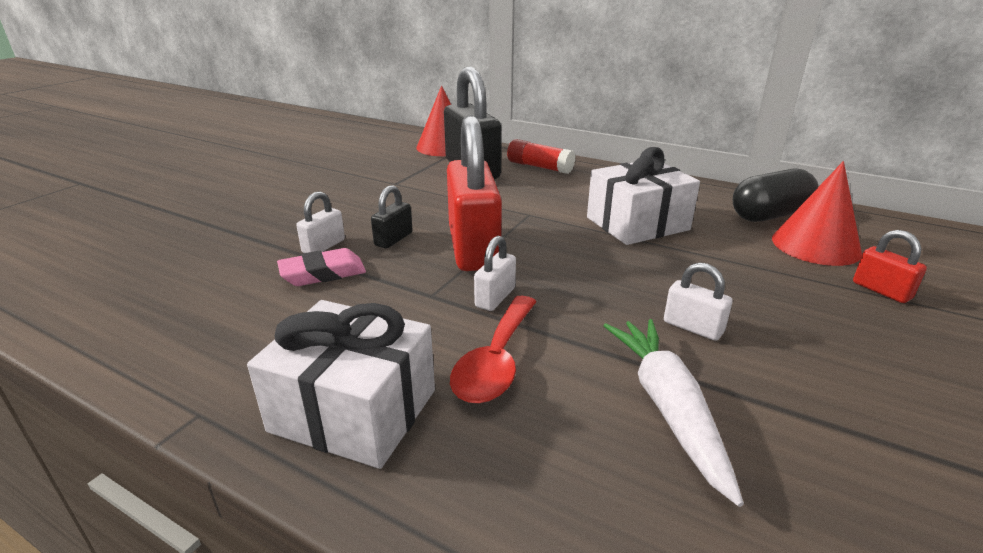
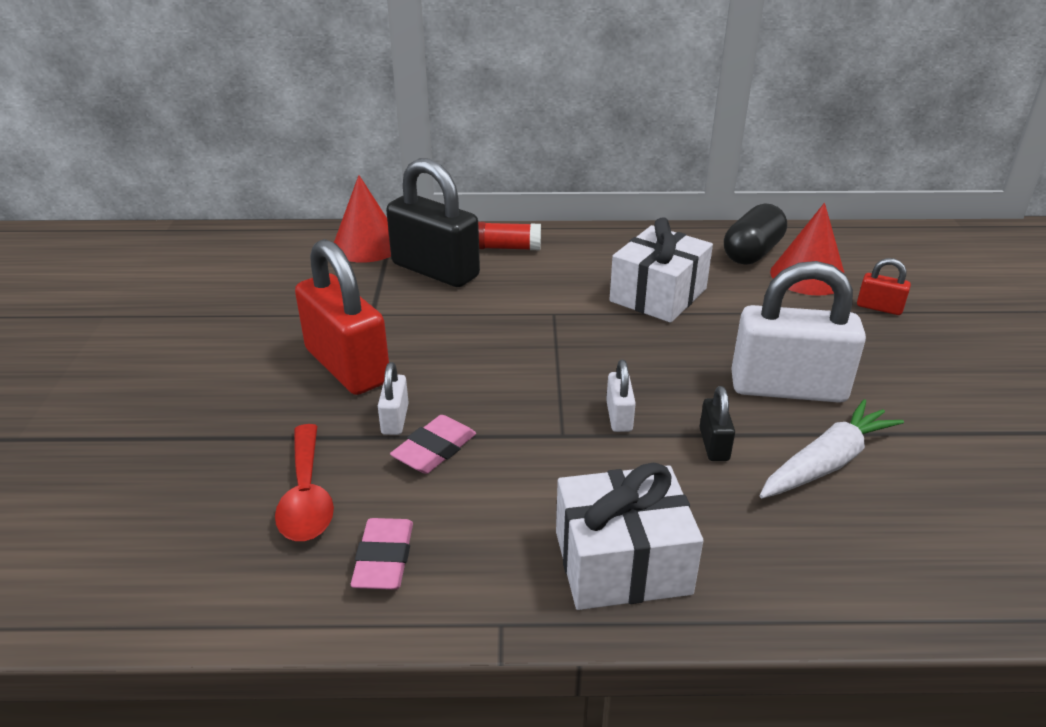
camera: 30 degrees left, 5 degrees up
black padlock [371,185,413,249] -> black padlock moved to [700,386,735,461]
red padlock [447,116,502,271] -> red padlock moved to [295,239,389,395]
red spoon [450,296,537,404] -> red spoon moved to [275,424,334,541]
white carrot [603,319,744,507] -> white carrot turned 90 degrees clockwise [759,399,904,498]
white padlock [664,262,732,341] -> white padlock [731,261,866,403], size x2.25
none -> pink eraser [351,518,413,590]

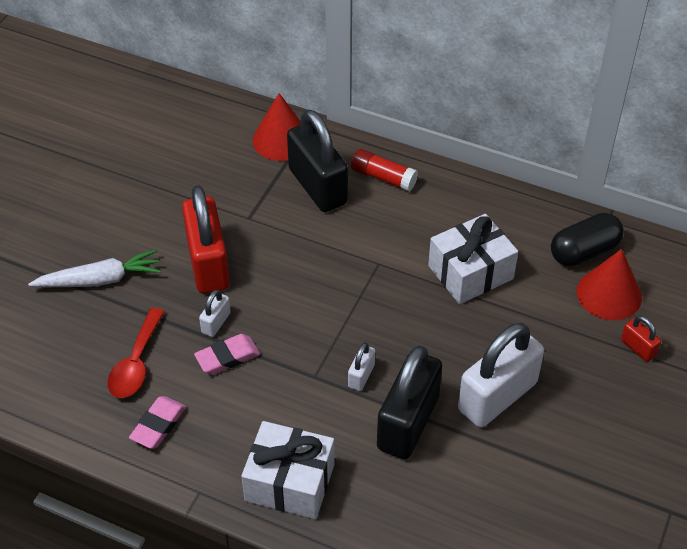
camera: 25 degrees right, 15 degrees up
black padlock [700,386,735,461] -> black padlock [377,345,442,459], size x2.25
white padlock [731,261,866,403] -> white padlock turned 75 degrees counterclockwise [458,323,544,428]
white carrot [759,399,904,498] -> white carrot moved to [28,249,161,287]

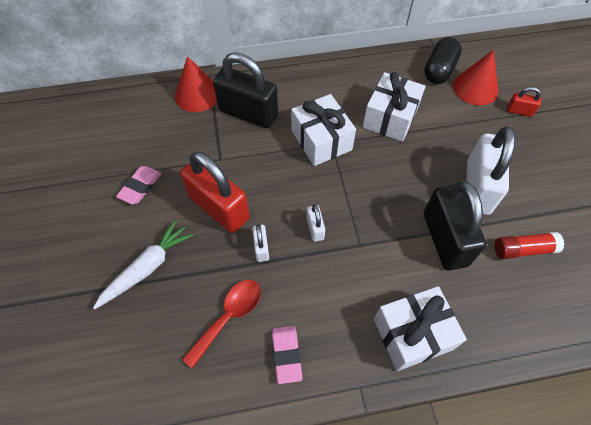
camera: 35 degrees left, 10 degrees up
red spoon [108,308,165,398] -> red spoon turned 120 degrees counterclockwise [182,280,261,369]
pink eraser [194,334,260,374] -> pink eraser moved to [116,166,161,204]
white padlock [348,342,375,391] -> white padlock moved to [307,204,325,242]
red glue stick [351,149,418,191] -> red glue stick moved to [495,232,564,259]
none -> white gift [291,94,356,166]

